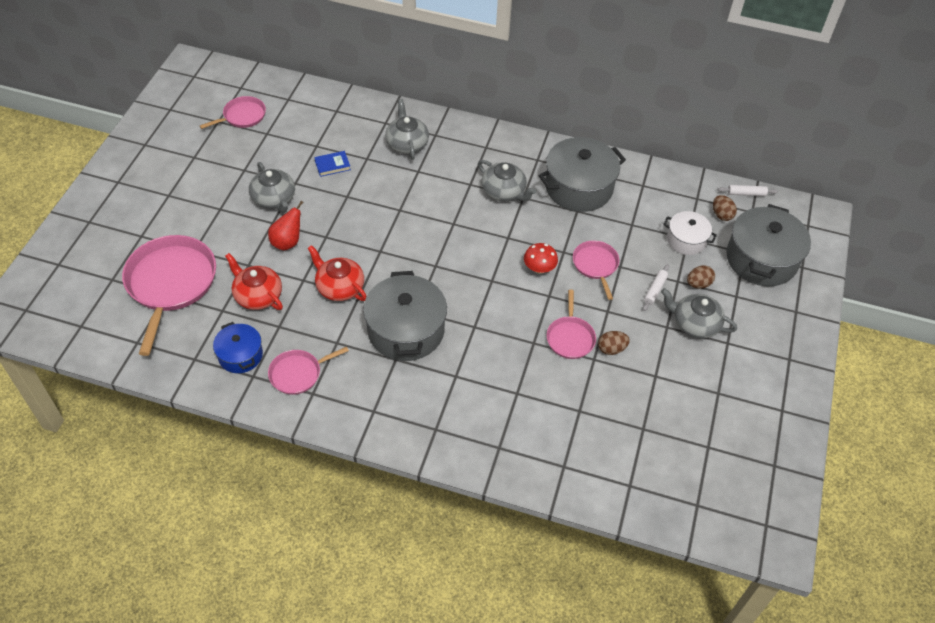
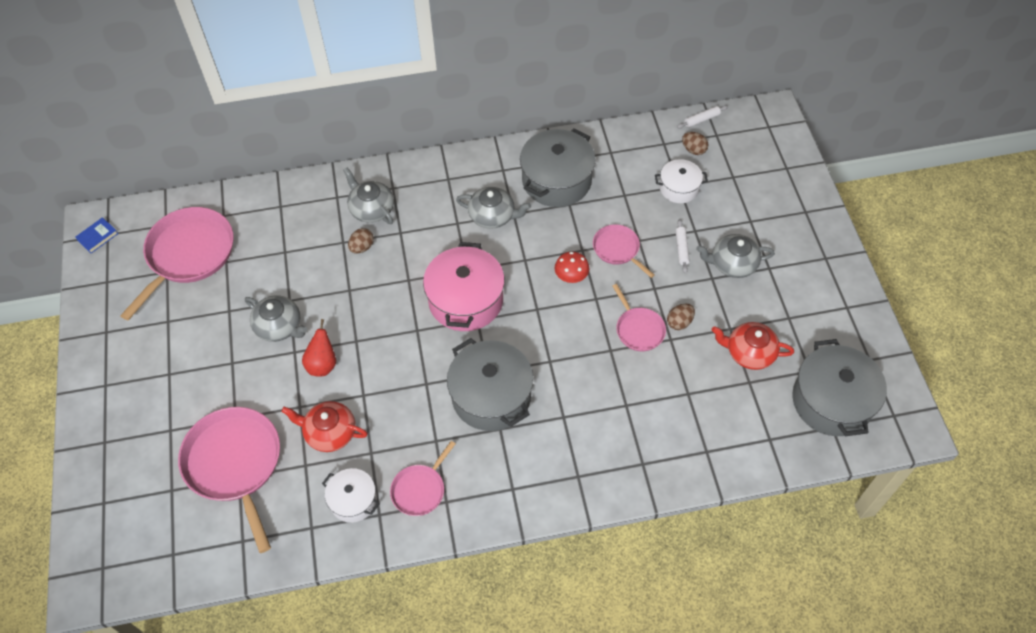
camera: 25 degrees left, 5 degrees up
pink pan [200,96,266,129] -> pink pan [120,207,234,321], size x1.90
blue pot [213,322,263,373] -> white pot [322,468,379,523]
red teapot [308,245,367,301] -> red teapot moved to [711,322,794,370]
blue book [314,151,351,177] -> blue book moved to [75,217,118,253]
brown egg [687,265,715,289] -> brown egg moved to [348,228,374,254]
grey pot [726,204,811,286] -> grey pot moved to [793,339,887,436]
none -> pink pot [423,242,505,331]

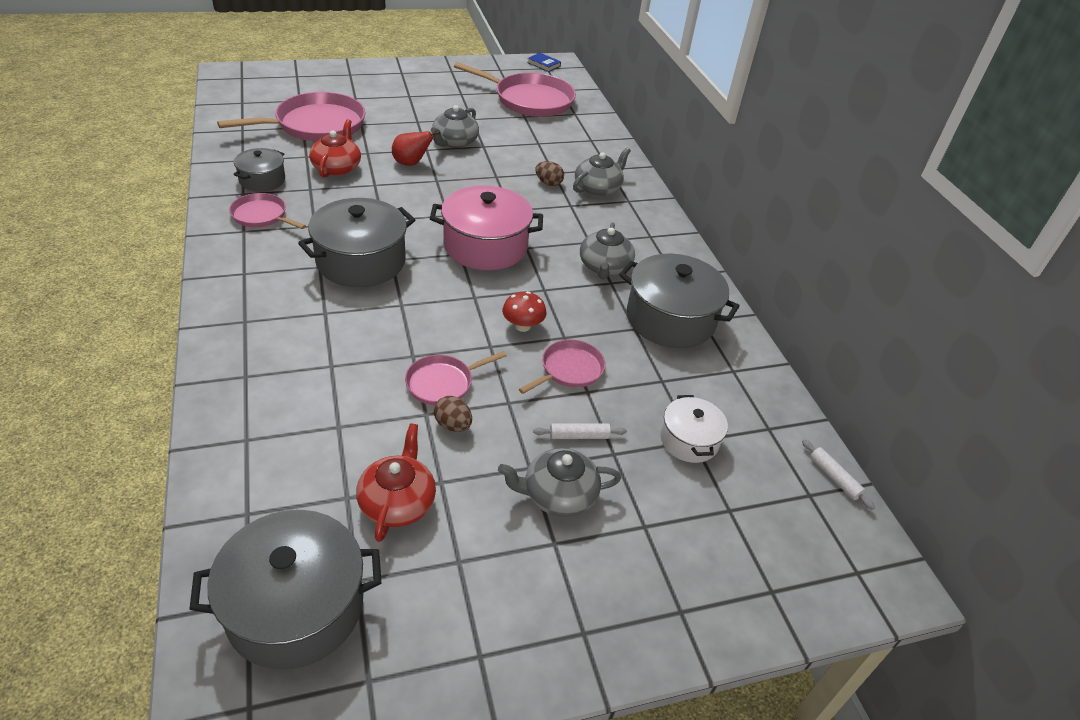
camera: 80 degrees right, 15 degrees down
white pot [322,468,379,523] -> grey pot [233,148,285,192]
brown egg [682,132,708,155] -> none
grey teapot [696,234,775,278] -> grey teapot turned 90 degrees counterclockwise [498,448,621,517]

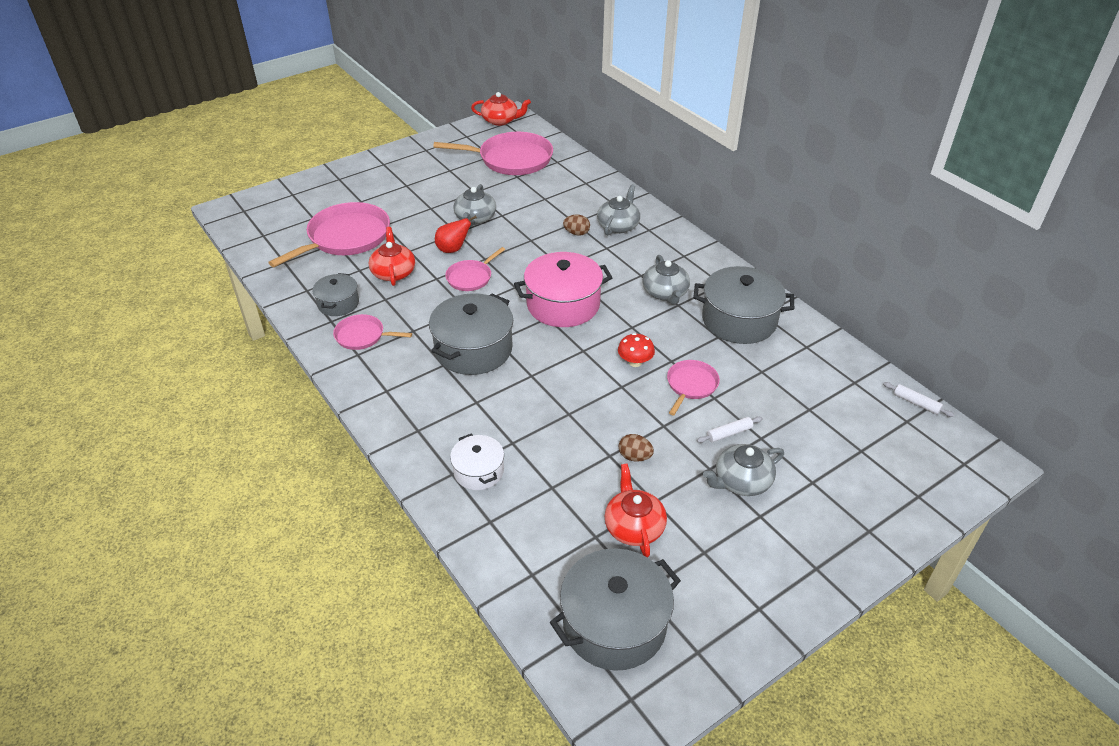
camera: 15 degrees left, 0 degrees up
pink pan [405,351,507,406] -> pink pan moved to [445,247,505,291]
blue book [527,53,561,72] -> red teapot [471,92,531,126]
white pot [660,395,728,463] -> white pot moved to [450,434,504,490]

